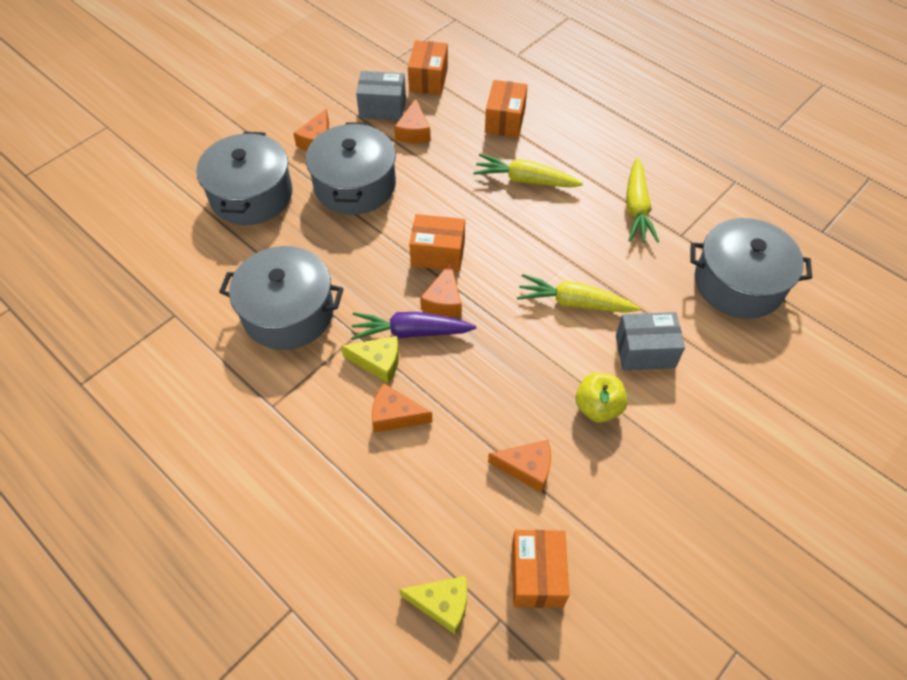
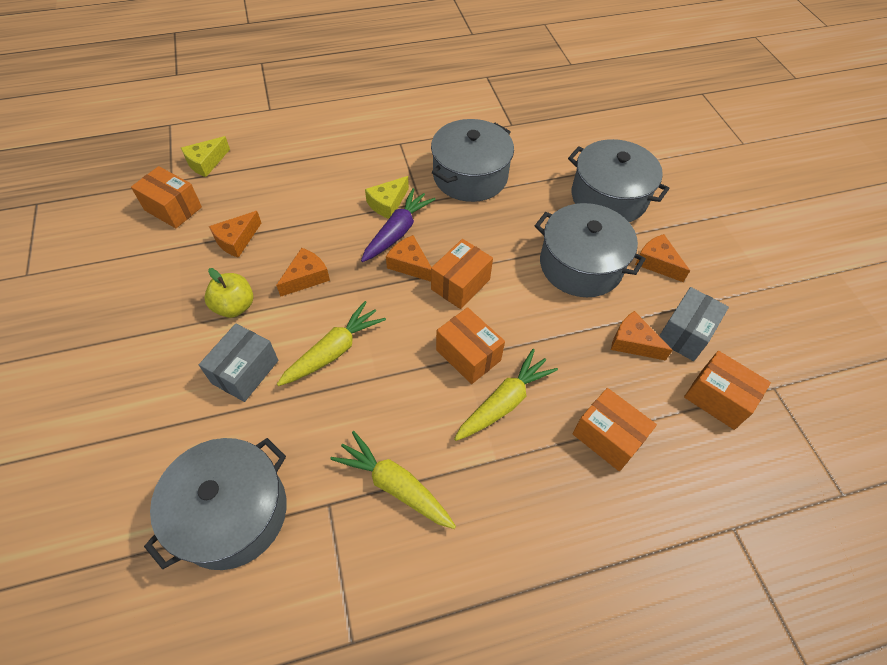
camera: 120 degrees right, 0 degrees up
orange cheese [372,383,433,433] -> orange cheese moved to [276,248,330,297]
none -> orange box [436,307,505,384]

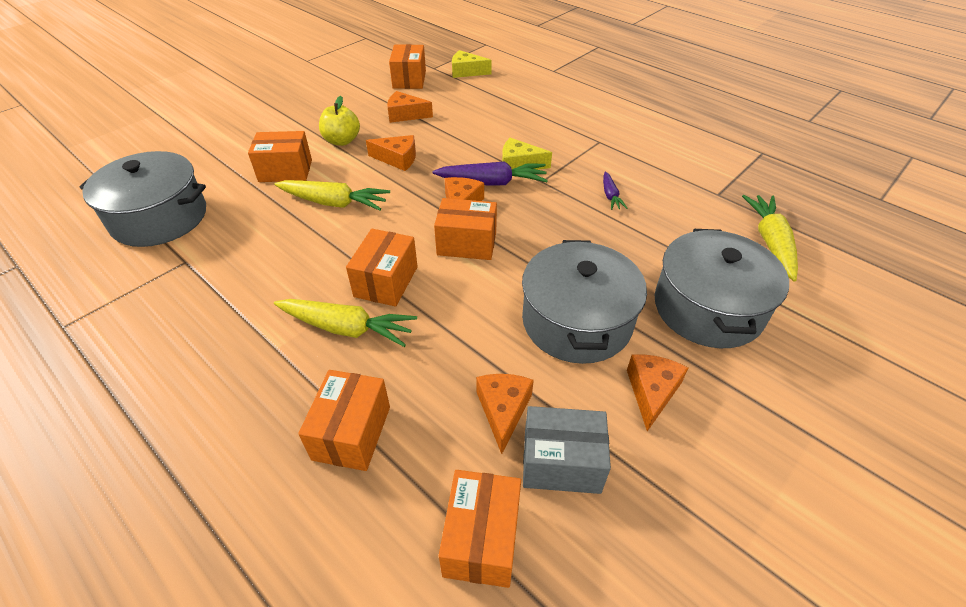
camera: 60 degrees right, 10 degrees down
grey box [199,324,278,402] -> orange box [248,131,312,182]
yellow carrot [330,431,456,529] -> yellow carrot moved to [742,195,798,282]
grey pot [431,119,514,202] -> purple carrot [603,172,628,210]

